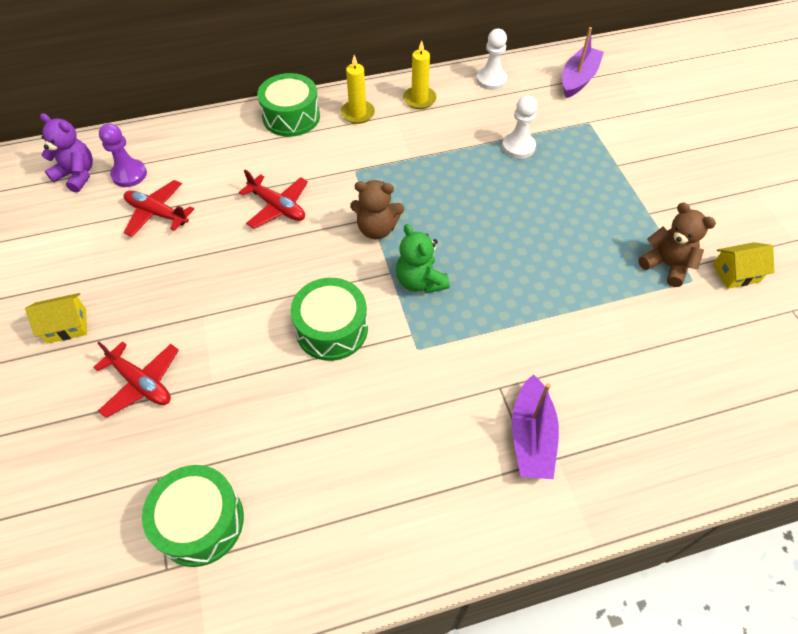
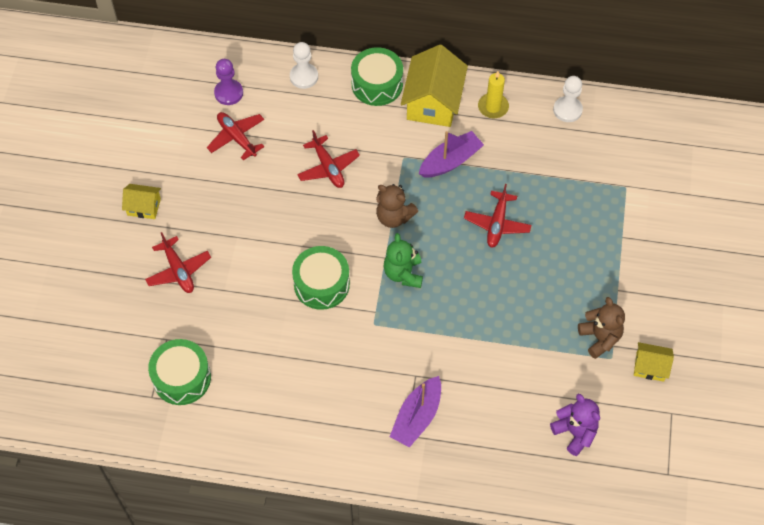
camera: 25 degrees right, 5 degrees up
purple teddy bear [40,113,93,193] -> purple teddy bear moved to [550,394,600,456]
yellow candle [341,55,375,124] -> yellow house [401,45,468,127]
white pawn [502,95,537,159] -> white pawn moved to [290,42,318,89]
purple boat [562,27,604,98] -> purple boat moved to [419,131,484,177]
none -> red plane [464,184,531,248]

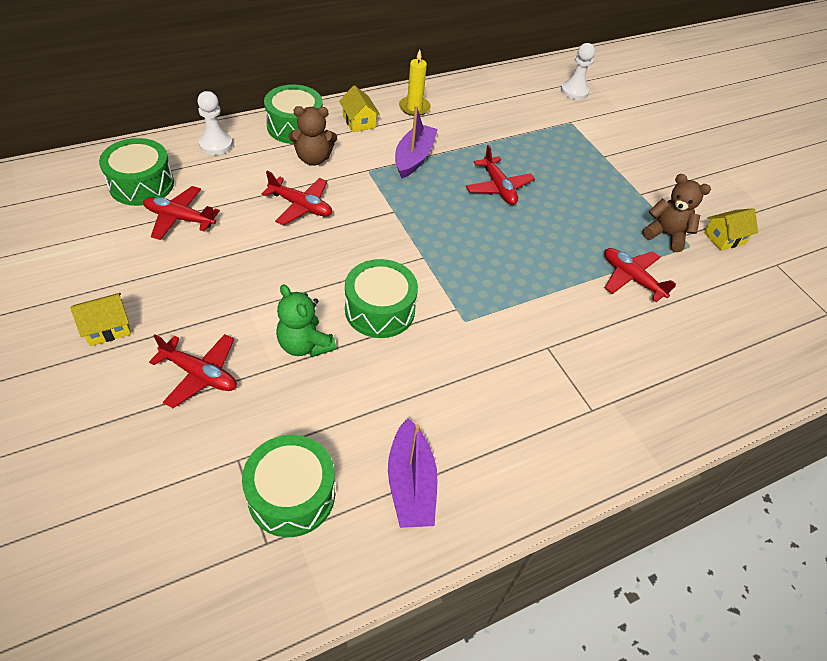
camera: 40 degrees left, 10 degrees down
purple pawn [214,59,243,105] -> green drum [99,138,174,206]
brown teddy bear [376,184,418,228] -> brown teddy bear moved to [289,106,337,166]
green teddy bear [384,233,423,288] -> green teddy bear moved to [276,284,336,357]
purple boat [390,376,441,448] -> purple boat moved to [388,419,438,528]
yellow house [401,45,468,127] -> yellow house [339,85,380,132], size x0.52
purple teddy bear [550,394,600,456] -> none
white pawn [553,76,583,122] -> white pawn moved to [561,43,595,100]
none -> red plane [604,248,676,302]

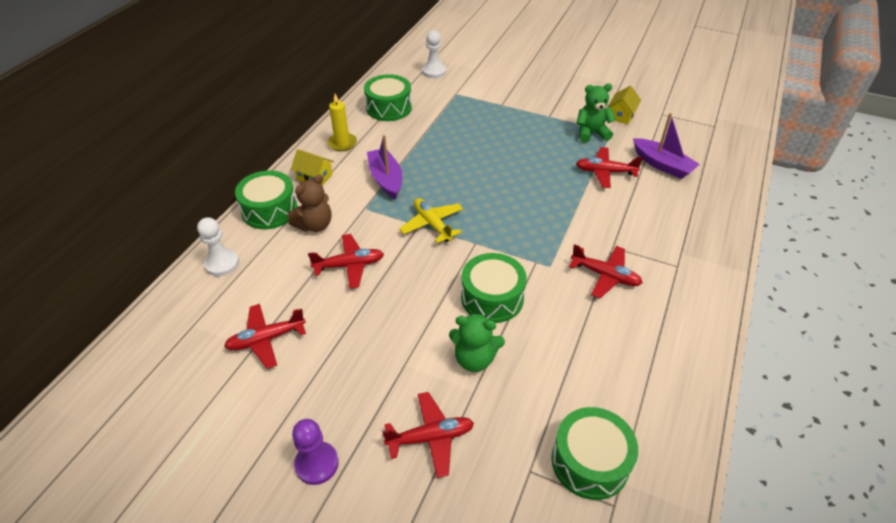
camera: 35 degrees left, 5 degrees down
yellow house [70,293,131,346] -> purple pawn [292,419,339,485]
green drum [99,138,174,206] -> green drum moved to [364,74,412,121]
purple boat [388,419,438,528] -> purple boat moved to [633,113,700,179]
red plane [466,145,535,205] -> red plane moved to [569,244,643,298]
brown teddy bear [642,174,711,252] -> green teddy bear [577,83,616,143]
none -> yellow plane [399,198,463,243]

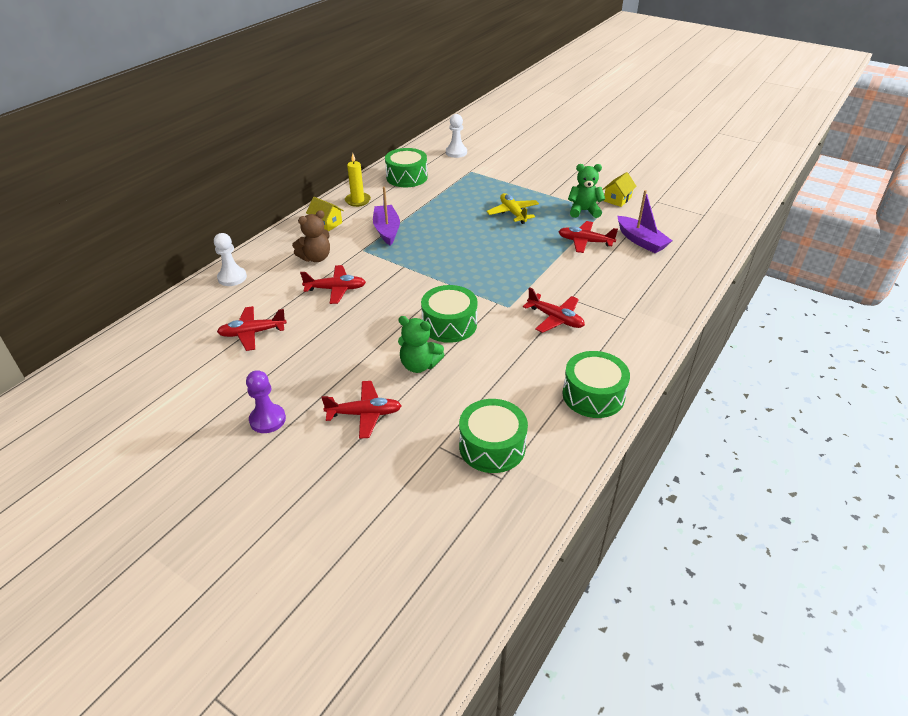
camera: 10 degrees right, 5 degrees down
green drum [235,170,298,229] -> green drum moved to [562,351,630,418]
yellow plane [399,198,463,243] -> yellow plane moved to [486,193,539,224]

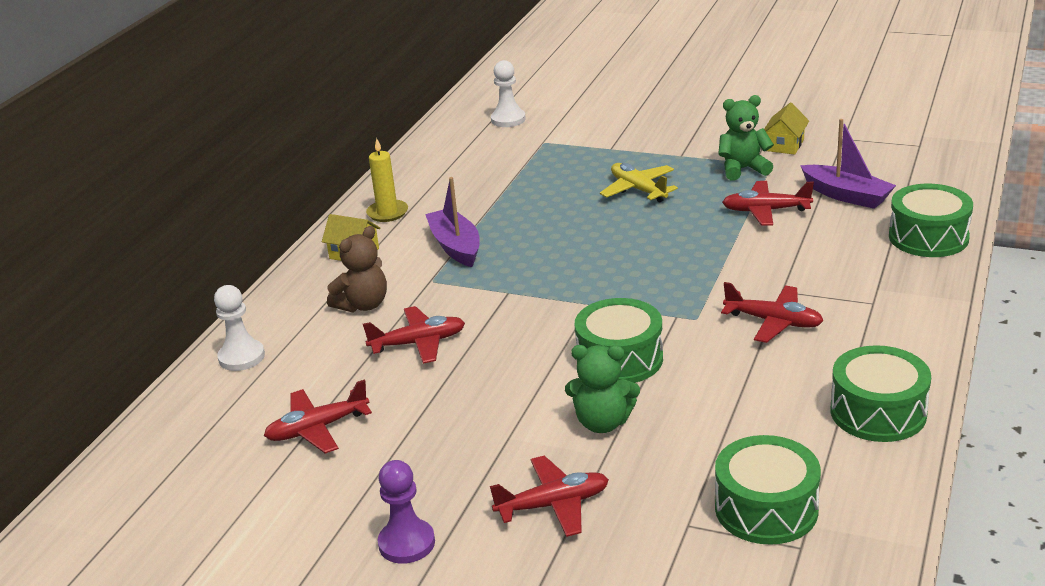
camera: 10 degrees left, 10 degrees down
green drum [385,148,428,187] -> green drum moved to [889,184,973,257]

